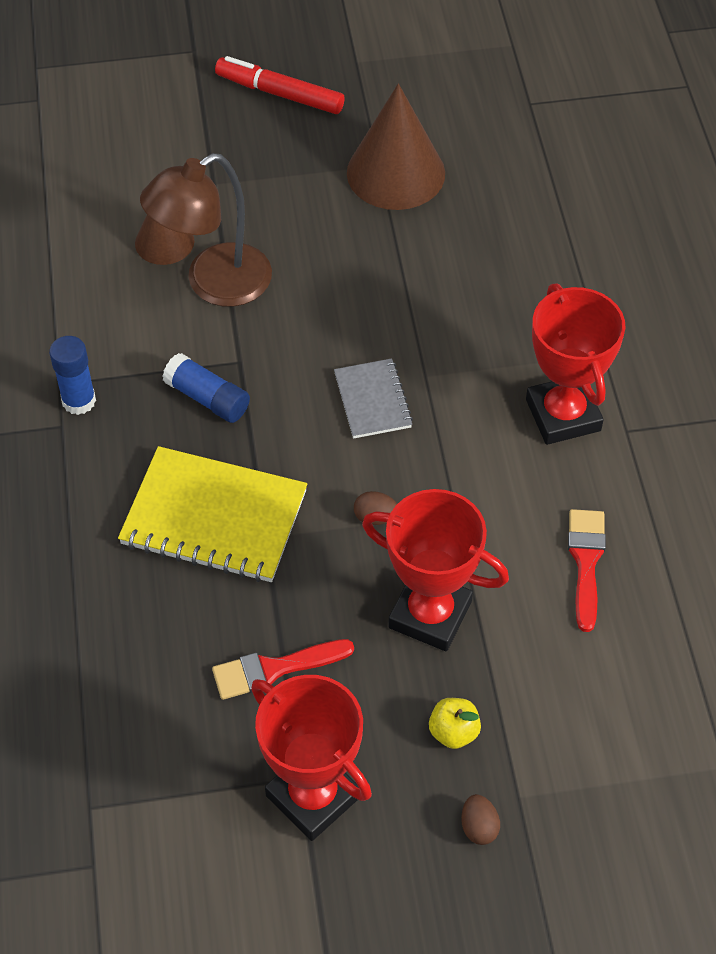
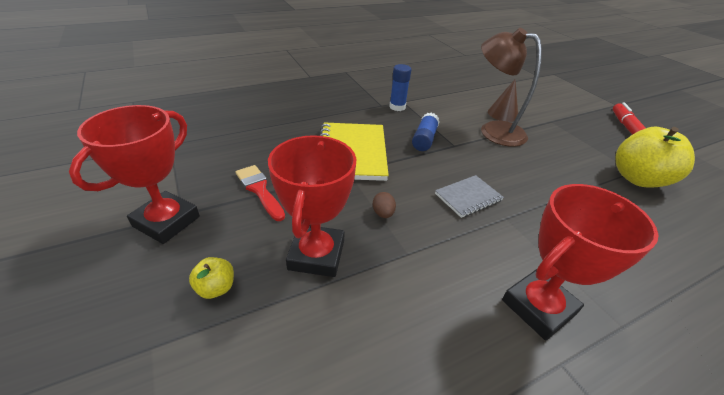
camera: 70 degrees right, 15 degrees down
brown cone [347,83,445,210] -> yellow apple [616,126,695,187]
brown egg [461,794,500,845] -> none
red brush [568,509,606,632] -> none

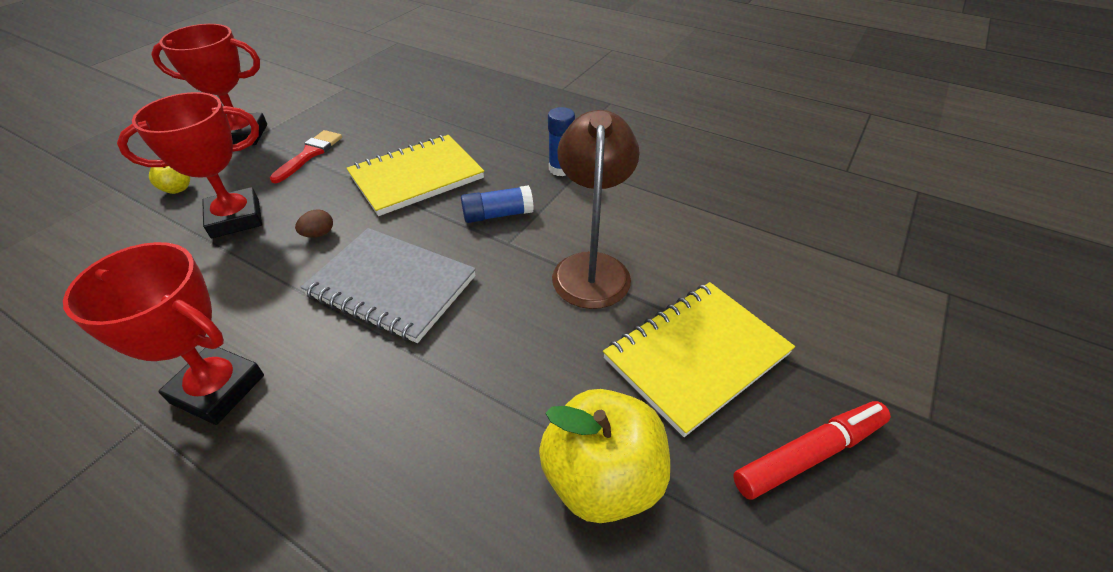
camera: 60 degrees right, 5 degrees up
grey notebook [435,175,504,218] -> grey notebook [301,228,476,343], size x1.82
brown cone [488,79,518,122] -> none
none -> yellow notebook [603,282,795,437]

